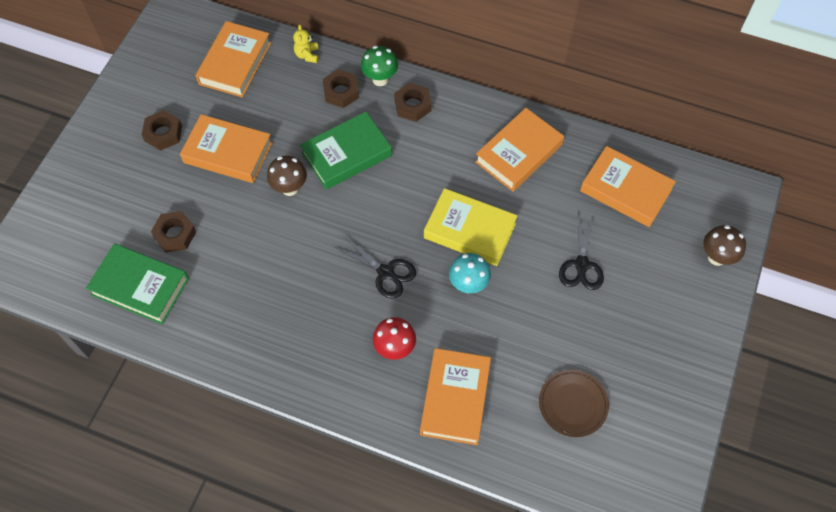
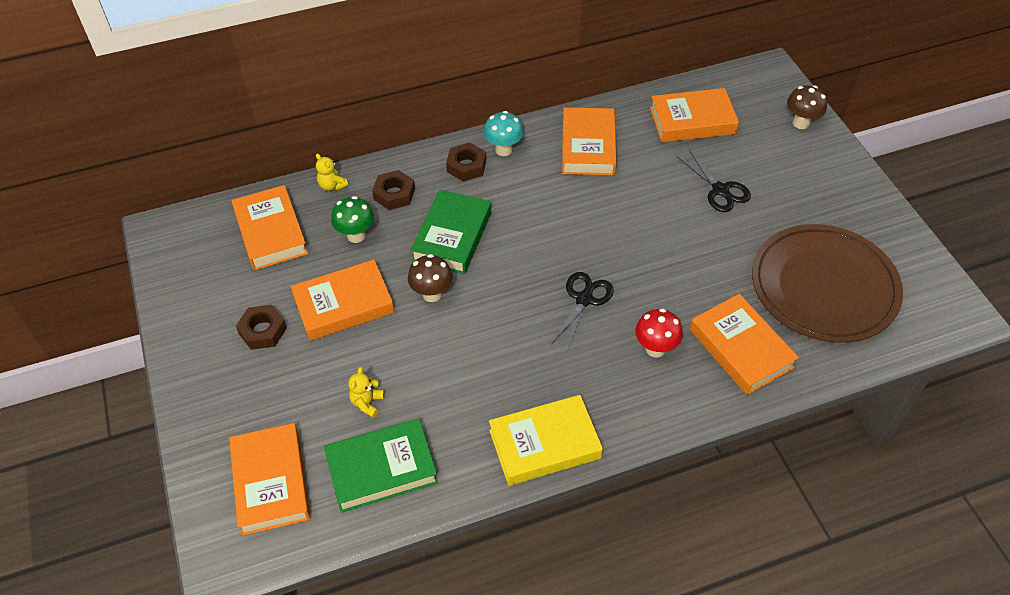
camera: 40 degrees left, 10 degrees down
brown nut [151,211,196,252] -> yellow teddy bear [348,367,384,418]
black scissors [335,235,416,299] -> black scissors turned 60 degrees counterclockwise [552,272,614,351]
green mushroom [361,46,398,86] -> green mushroom moved to [331,196,374,243]
yellow book [424,188,518,266] -> yellow book moved to [489,395,603,486]
turquoise mushroom [449,253,491,294] -> turquoise mushroom moved to [484,111,524,156]
brown plate [539,370,609,437] -> brown plate [752,224,903,343], size x2.09
none -> orange book [229,423,311,536]

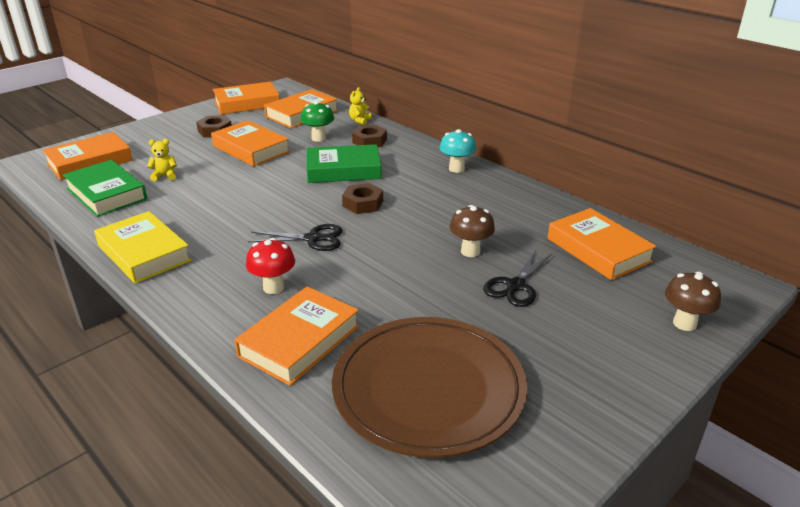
camera: 65 degrees right, 20 degrees down
brown mushroom [408,254,453,302] -> brown mushroom moved to [450,205,495,257]
brown nut [446,143,486,182] -> brown nut moved to [342,183,383,214]
orange book [562,107,617,175] -> orange book moved to [213,82,280,115]

